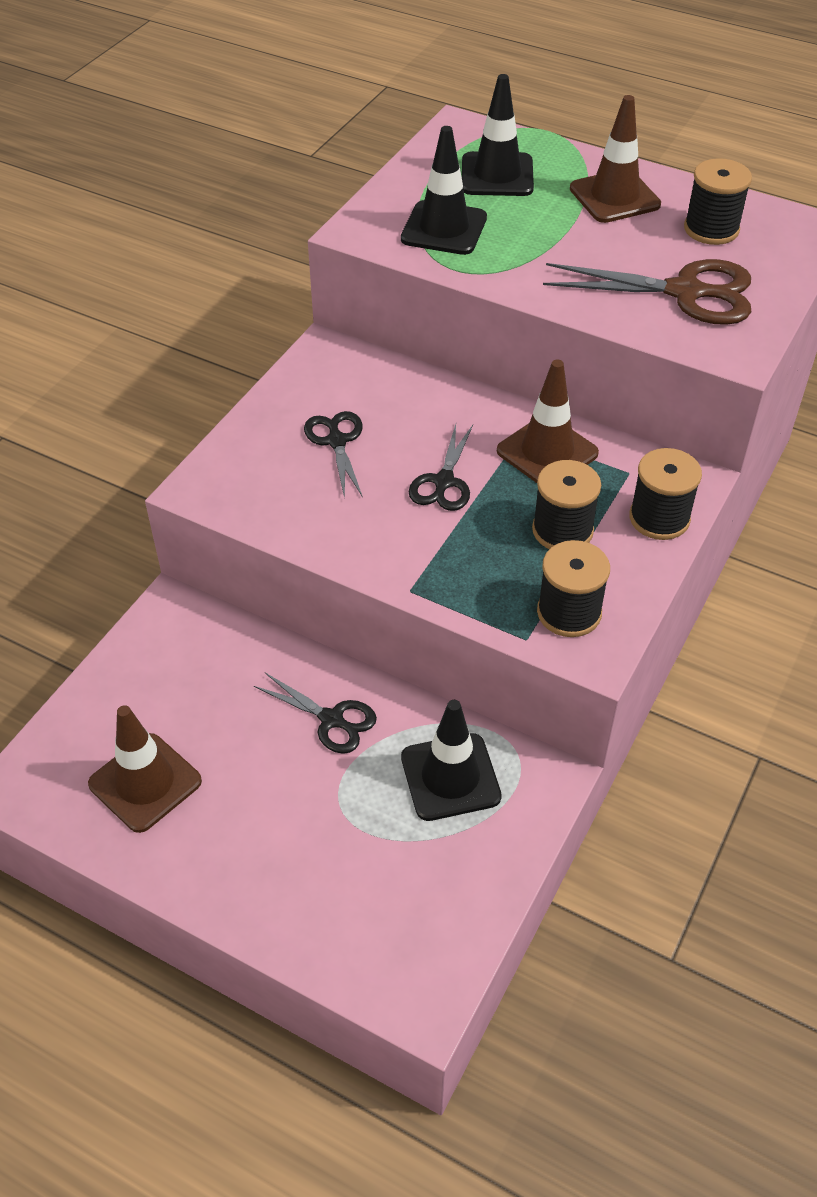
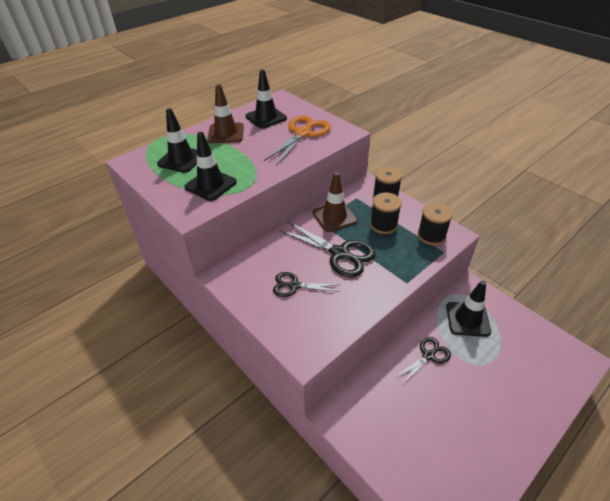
camera: 70 degrees left, 5 degrees down
brown traffic cone [88,705,202,833] -> none
black scissors [409,424,473,511] -> black scissors [279,221,376,278], size x1.67
brown scissors [543,259,751,325] -> orange scissors [264,115,331,166]
black spool [684,158,752,245] -> black traffic cone [245,70,287,129]

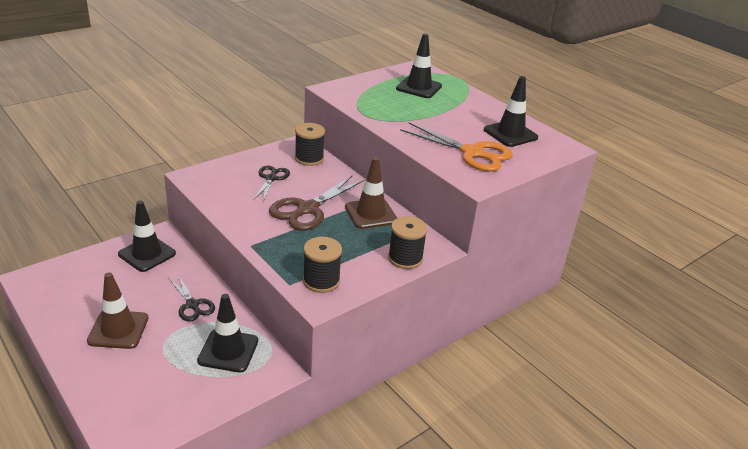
camera: 90 degrees right, 10 degrees down
black traffic cone [184,132,237,201] -> black traffic cone moved to [118,200,176,272]
brown traffic cone [207,84,244,143] -> brown traffic cone moved to [87,272,148,349]
black scissors [279,221,376,278] -> brown scissors [269,175,365,231]
black spool [370,193,402,234] -> black spool moved to [295,123,325,166]

